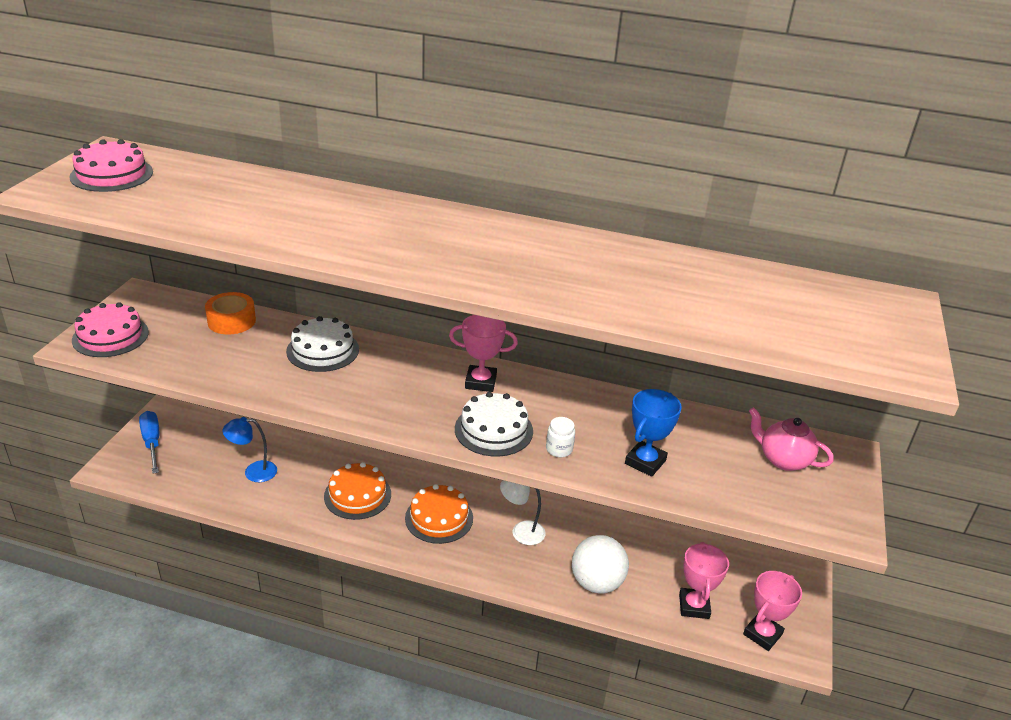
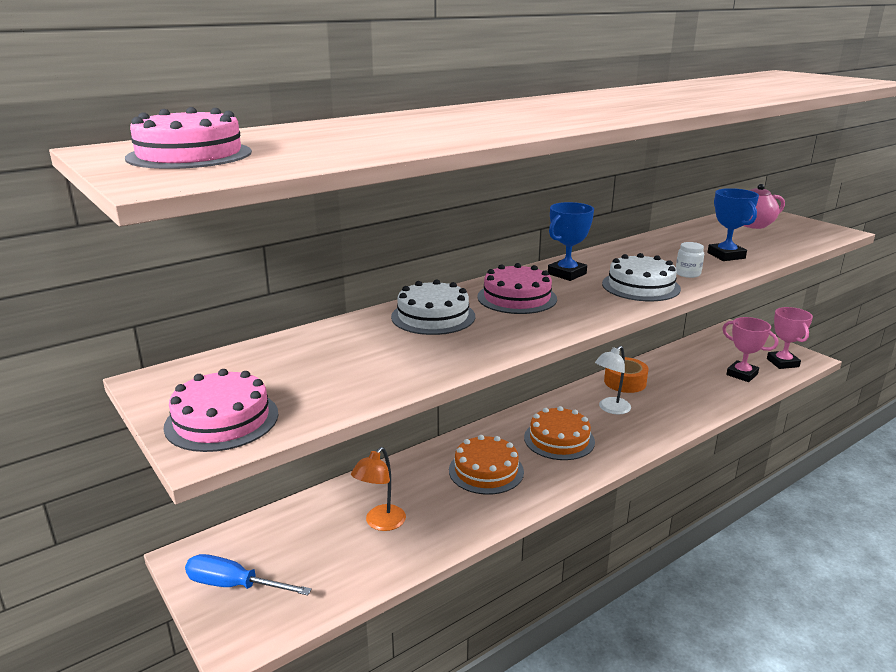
camera: 50 degrees left, 10 degrees down
orange tape [205,292,256,335] -> orange tape moved to [604,357,649,393]
blue lamp [222,417,277,482] -> orange lamp [351,447,406,531]
pink trophy [449,315,518,392] -> blue trophy [548,202,594,281]
white ball [572,535,629,594] -> none
none -> pink cake [477,263,557,314]

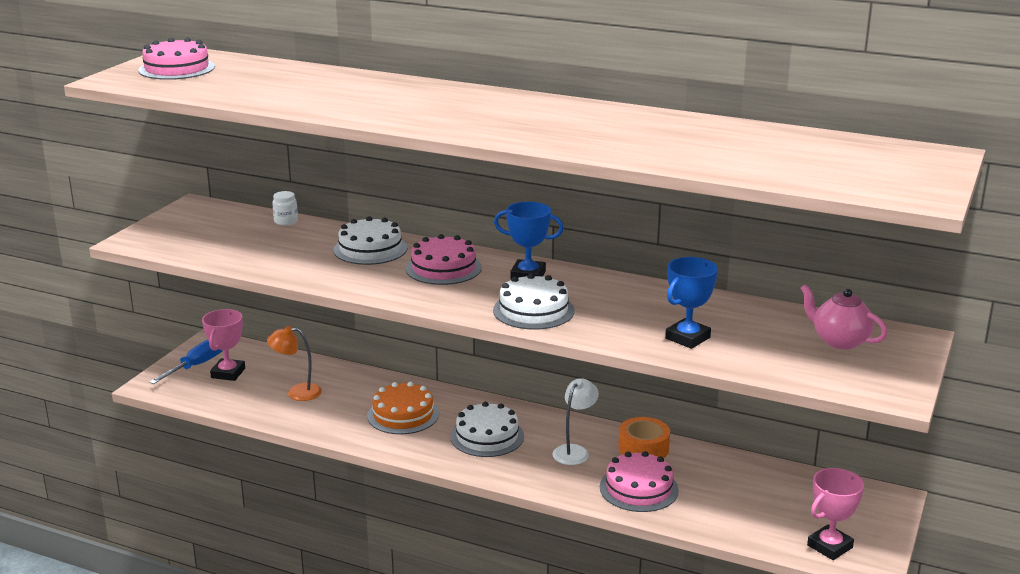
camera: 60 degrees right, 0 degrees up
pink cake [163,369,278,452] -> pink cake moved to [600,451,679,512]
blue screwdriver [185,554,312,595] -> blue screwdriver turned 45 degrees clockwise [149,339,223,384]
orange cake [524,406,595,460] -> white cake [450,402,524,457]
white lamp [595,346,631,414] -> white lamp turned 105 degrees clockwise [552,378,599,465]
white jar [676,242,704,278] -> white jar moved to [272,191,298,225]
pink trophy [722,317,778,382] -> pink trophy moved to [202,309,245,381]

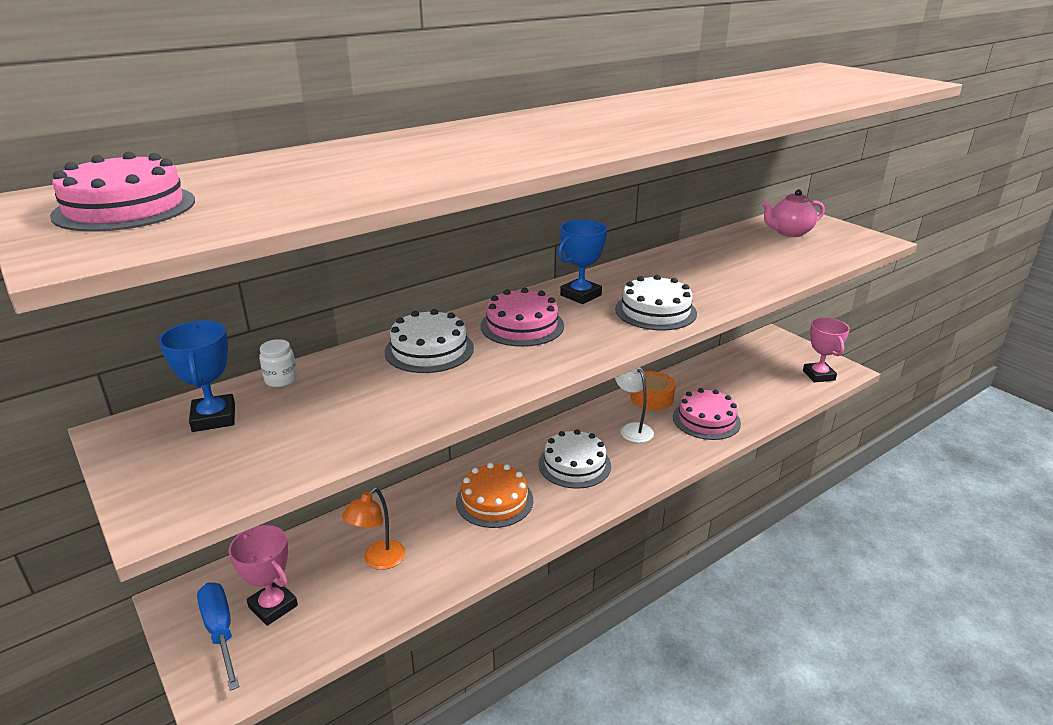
camera: 60 degrees left, 5 degrees up
blue trophy [665,257,718,349] -> blue trophy moved to [159,321,235,432]

